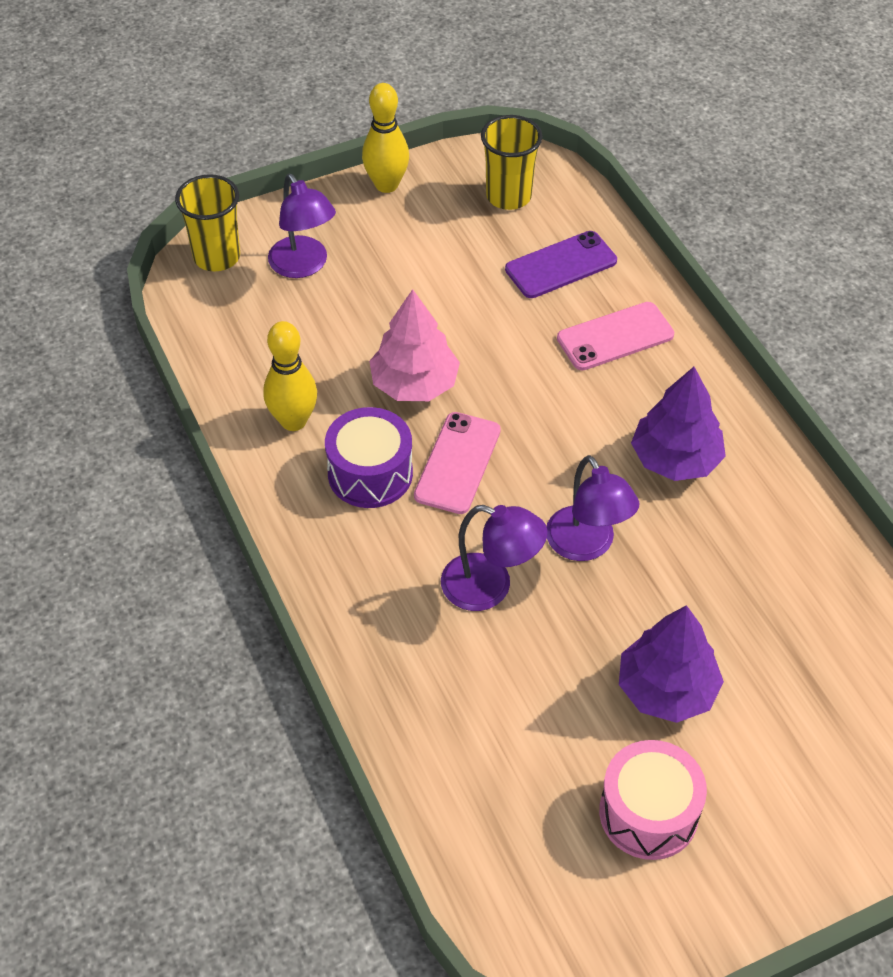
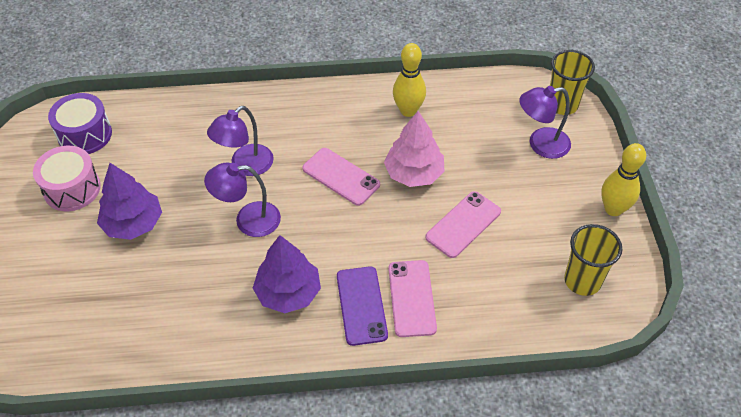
camera: 110 degrees right, 0 degrees up
purple drum [325,407,413,508] -> purple drum moved to [48,93,112,154]
purple phone [505,231,617,298] -> purple phone moved to [337,266,388,346]
none -> pink phone [425,191,501,258]

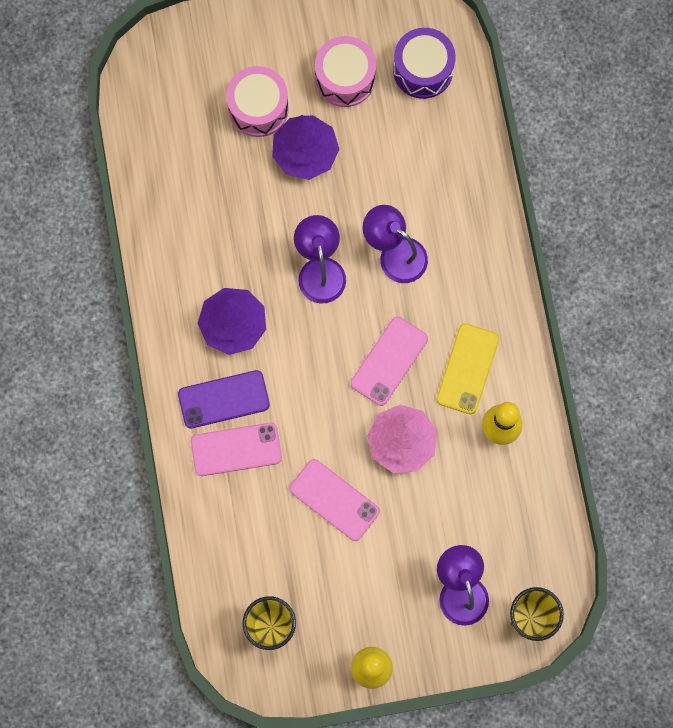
camera: 85 degrees right, 25 degrees up
none -> pink drum [226,66,289,137]
none -> yellow phone [436,323,499,414]

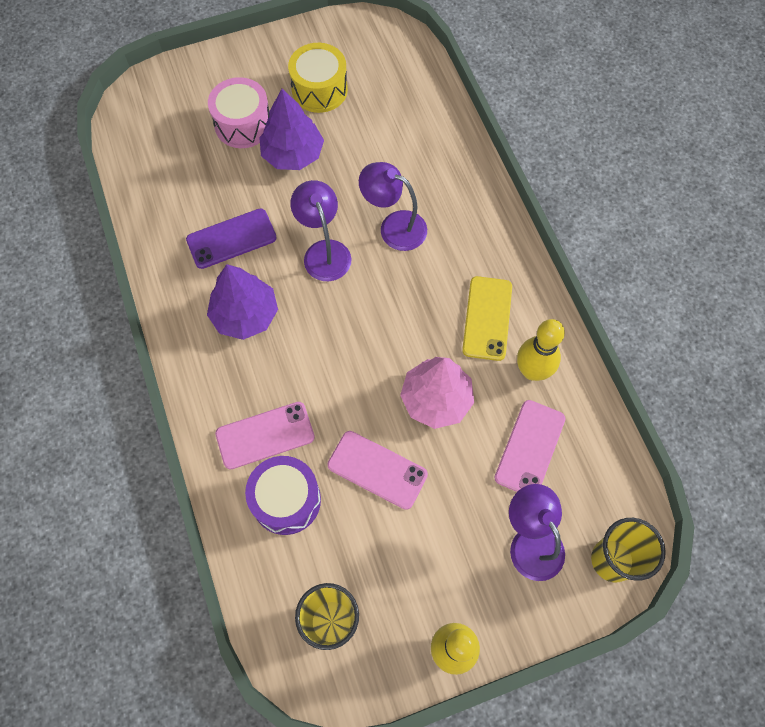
camera: 10 degrees left, 10 degrees down
purple phone [178,370,270,428] -> purple phone moved to [186,209,277,269]
pink drum [315,36,376,107] -> yellow drum [288,43,348,113]
pink phone [351,317,428,406] -> pink phone moved to [494,400,566,492]
purple drum [393,28,456,99] -> purple drum moved to [245,456,321,535]

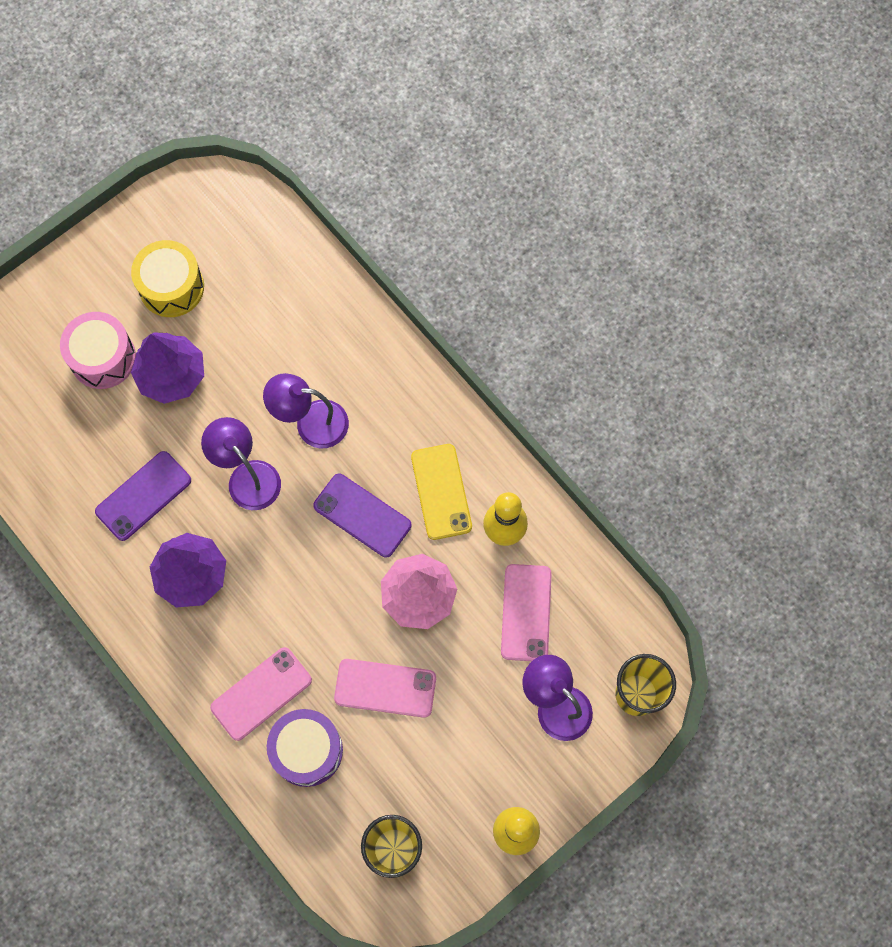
camera: 20 degrees left, 5 degrees up
none -> purple phone [313,474,411,558]

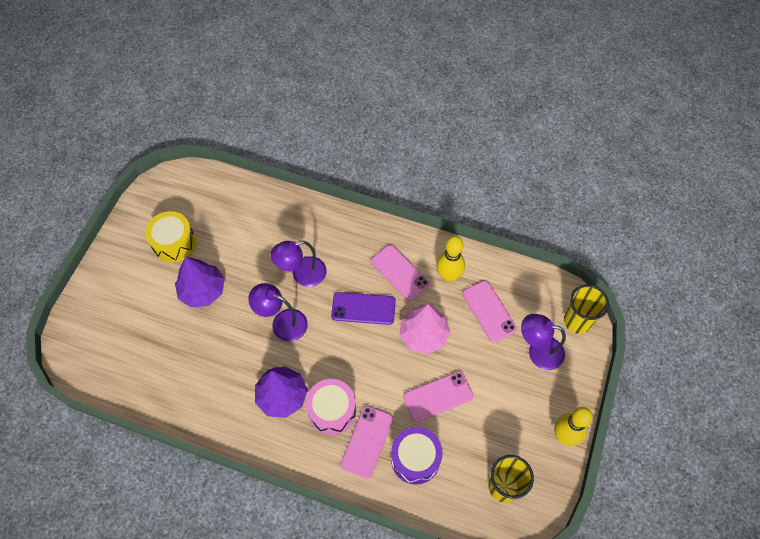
camera: 30 degrees left, 10 degrees down
pink drum [60,312,136,389] -> pink drum moved to [306,379,356,435]
purple phone [95,451,191,541] -> none
yellow phone [411,444,472,540] -> pink phone [371,245,430,301]

